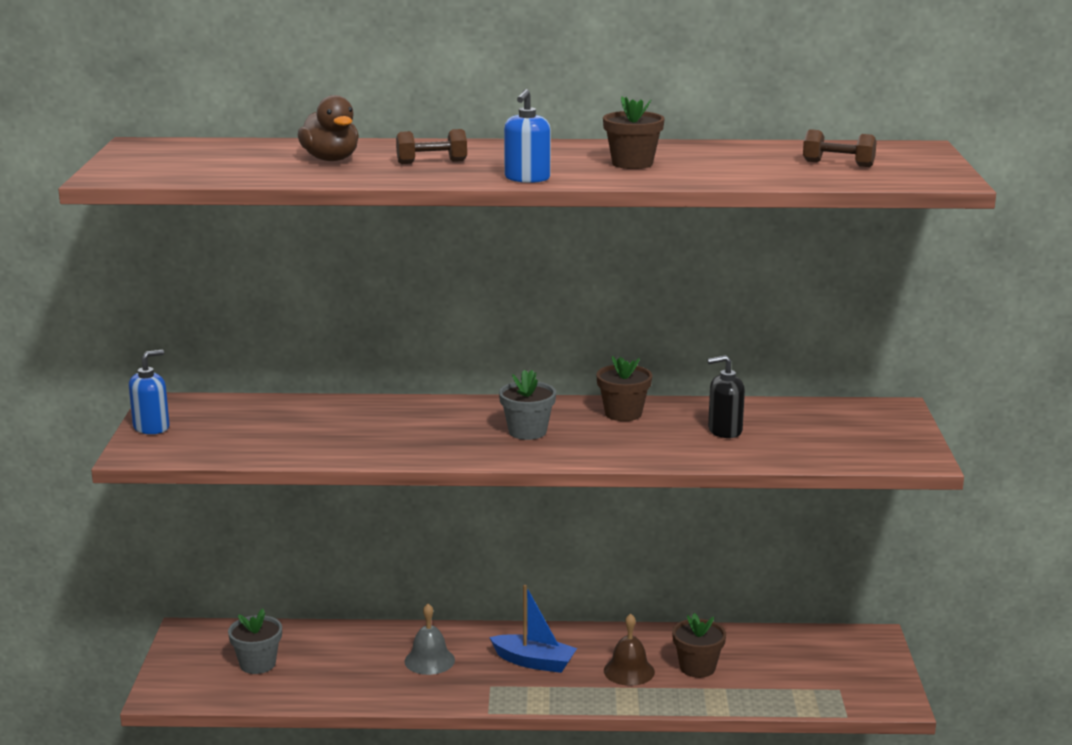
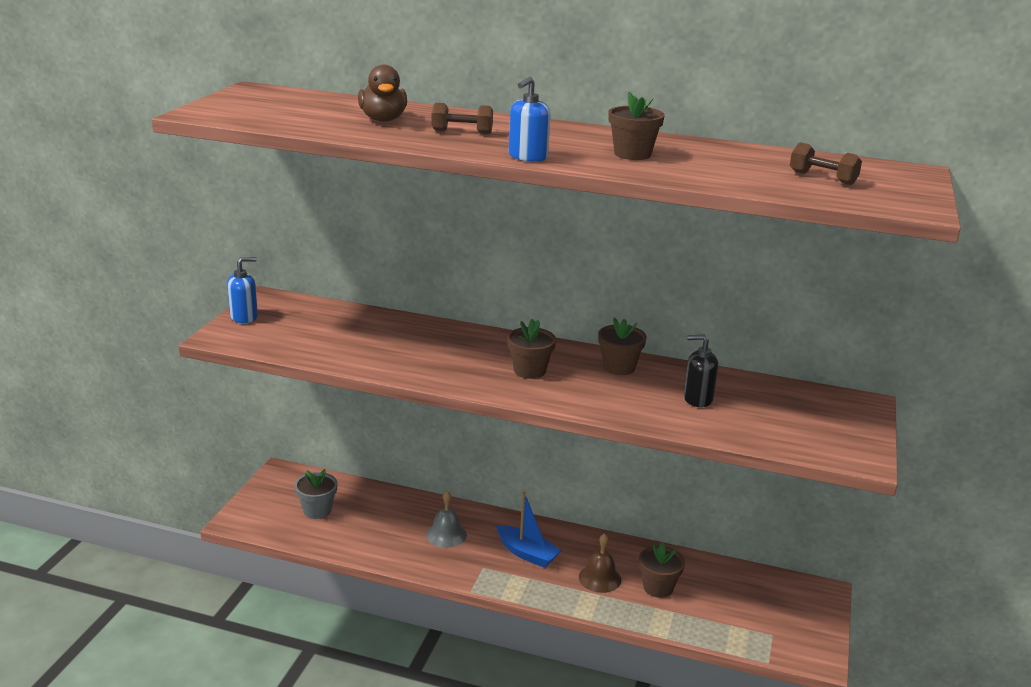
camera: 15 degrees right, 5 degrees up
grey flower pot [499,370,556,440] -> brown flower pot [507,319,556,379]

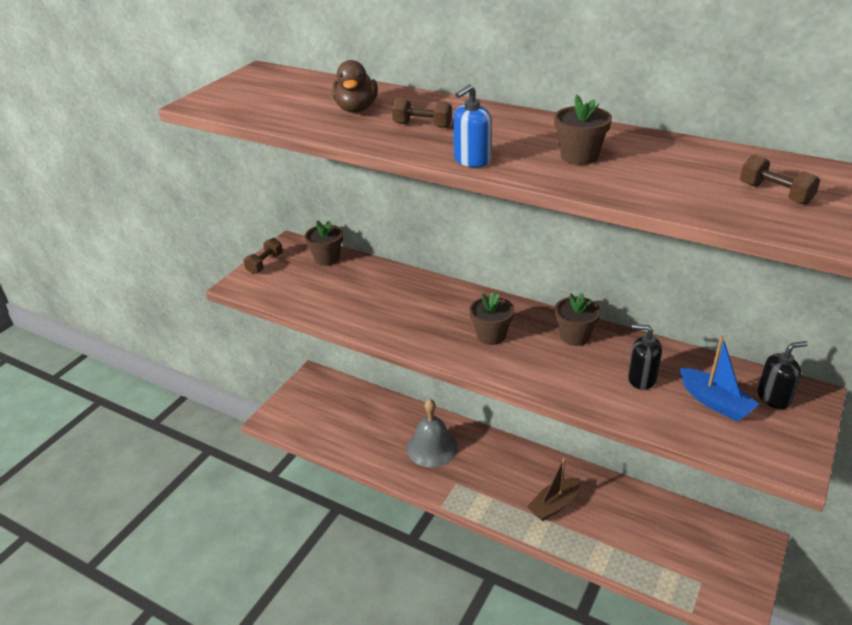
camera: 15 degrees right, 10 degrees up
blue soap dispenser [227,257,258,323] -> brown dumbbell [244,238,283,274]
grey flower pot [295,469,338,519] -> none
grey bell [426,491,467,548] -> grey bell [407,399,458,467], size x1.50
blue boat [496,492,562,568] -> blue boat moved to [679,336,759,421]
brown bell [579,533,621,593] -> brown boat [527,458,580,521]
brown flower pot [639,542,685,598] -> brown flower pot moved to [305,220,343,266]
none -> black soap dispenser [758,341,808,409]

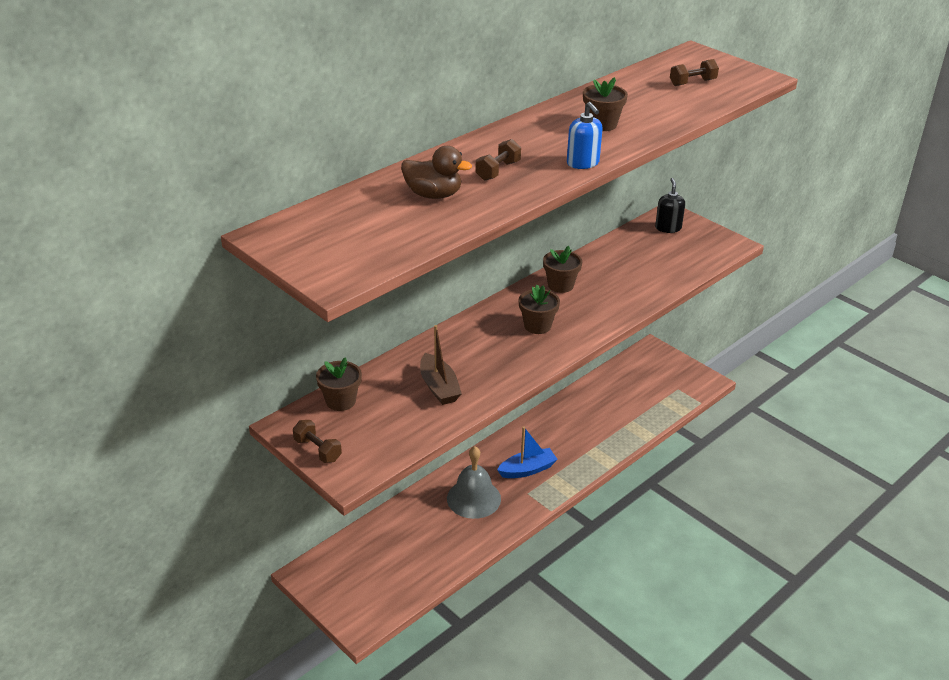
camera: 75 degrees left, 0 degrees up
brown boat [527,458,580,521] -> brown boat moved to [420,325,462,405]
black soap dispenser [628,324,662,390] -> none
blue boat [679,336,759,421] -> blue boat moved to [497,426,558,478]

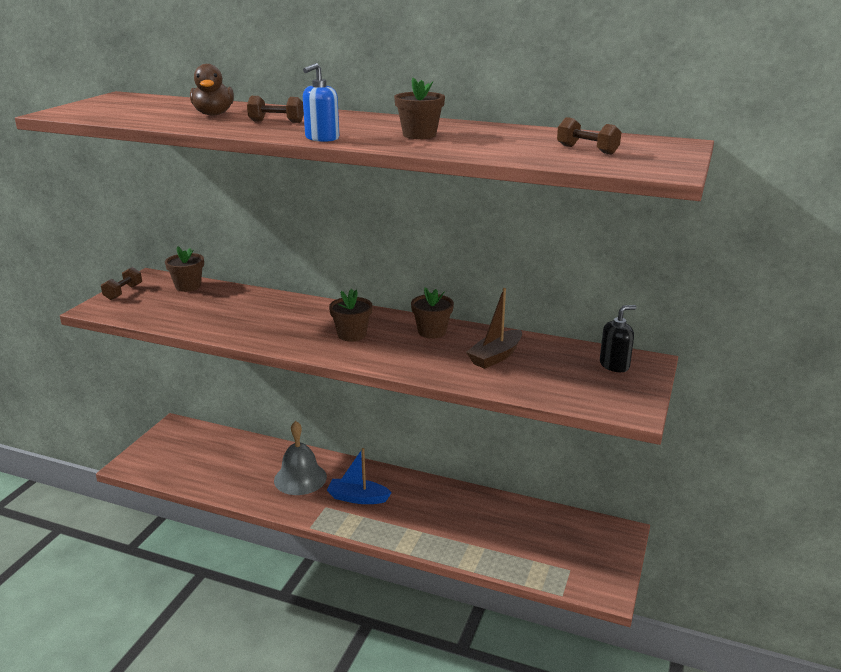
camera: 65 degrees right, 10 degrees down
brown boat [420,325,462,405] -> brown boat moved to [466,288,522,369]
blue boat [497,426,558,478] -> blue boat turned 150 degrees clockwise [327,448,392,504]

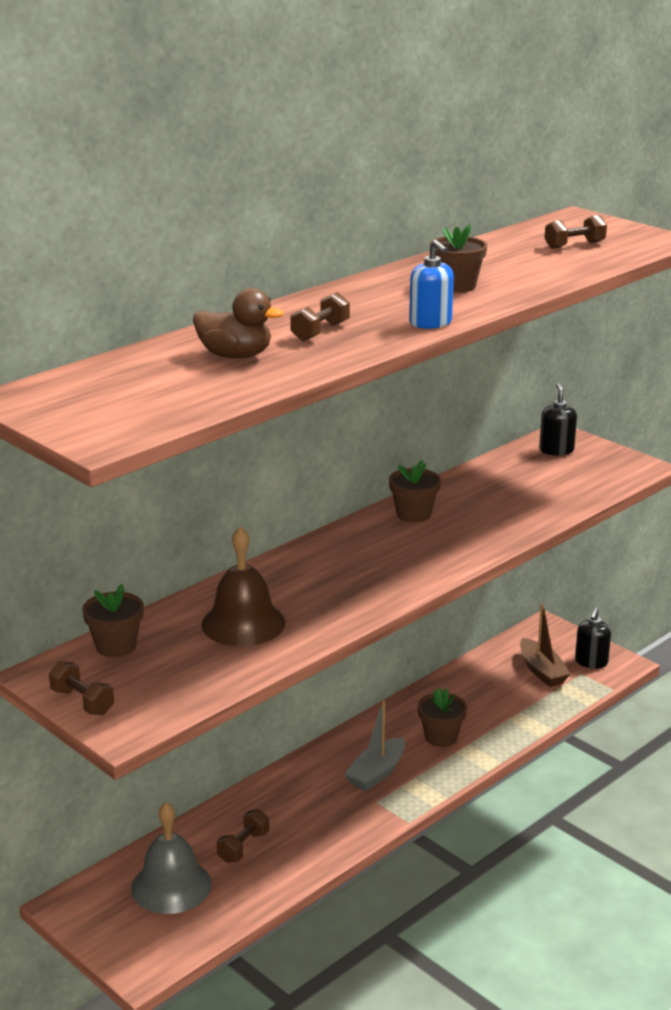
camera: 65 degrees left, 0 degrees up
grey bell [274,421,327,495] -> grey bell moved to [131,802,211,914]
blue boat [327,448,392,504] -> grey boat [344,700,405,791]
brown flower pot [329,289,372,342] -> brown flower pot moved to [418,688,467,747]
brown boat [466,288,522,369] -> brown boat moved to [520,603,571,687]
none -> brown bell [201,526,285,646]
none -> brown dumbbell [217,809,269,863]
none -> black soap dispenser [575,608,611,669]

